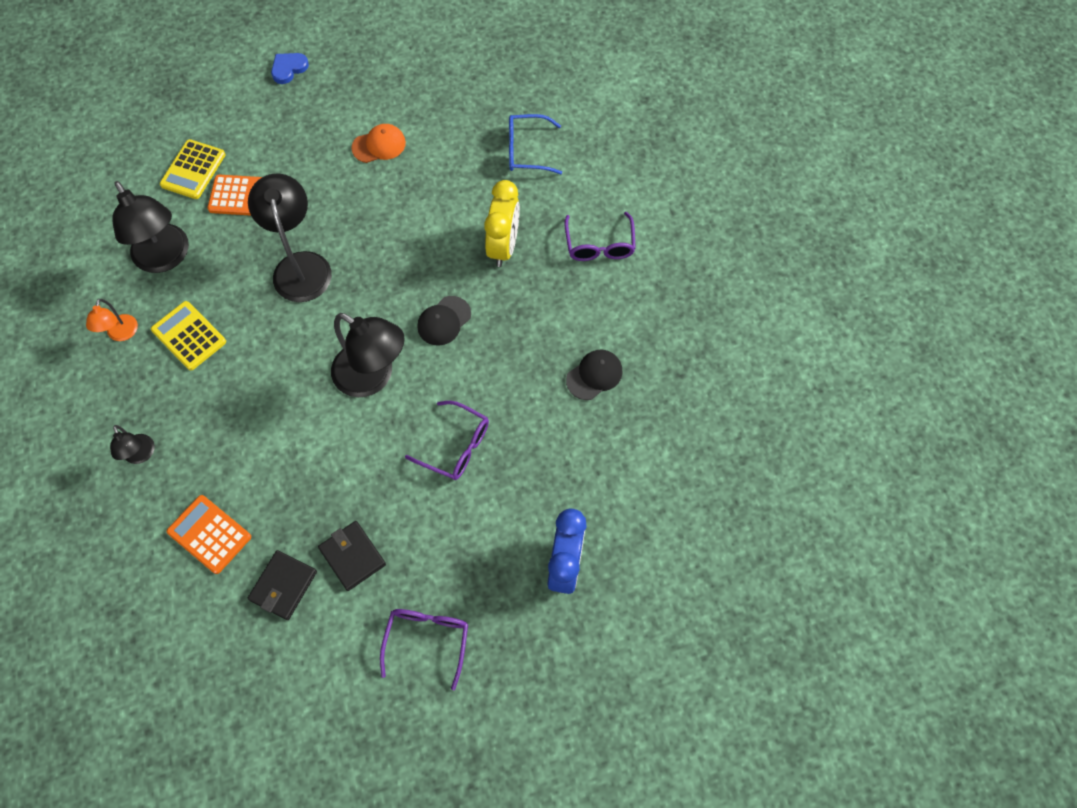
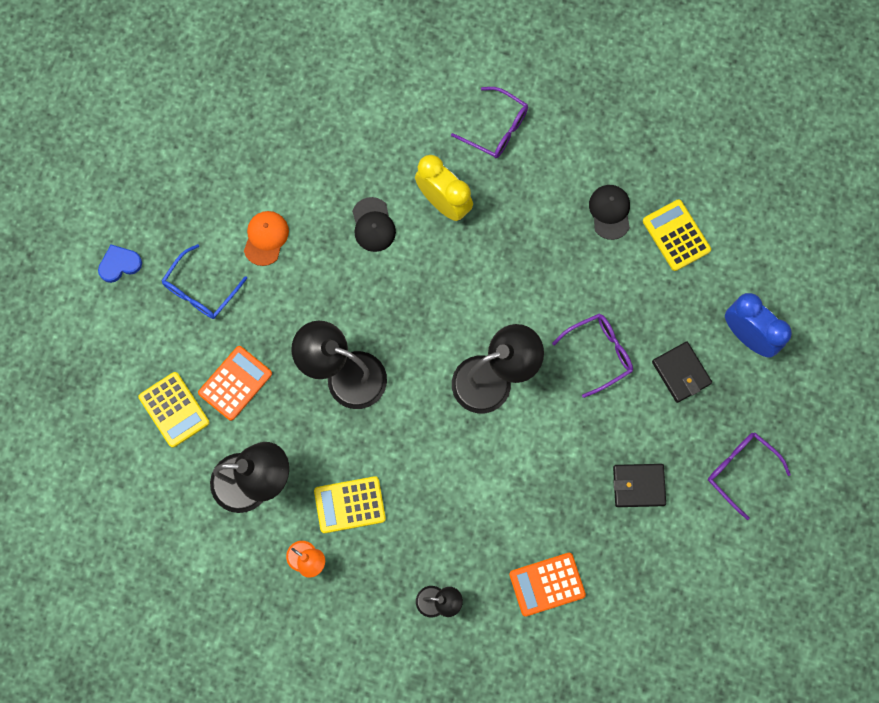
camera: 55 degrees left, 10 degrees up
black wallet [248,550,317,620] -> black wallet moved to [652,342,712,403]
blue heart [271,53,309,84] -> blue heart turned 75 degrees clockwise [98,245,142,283]
black cap [417,296,471,346] -> black cap moved to [352,197,396,252]
blue glasses [509,114,562,174] -> blue glasses moved to [161,244,247,319]
none -> yellow calculator [643,199,711,271]

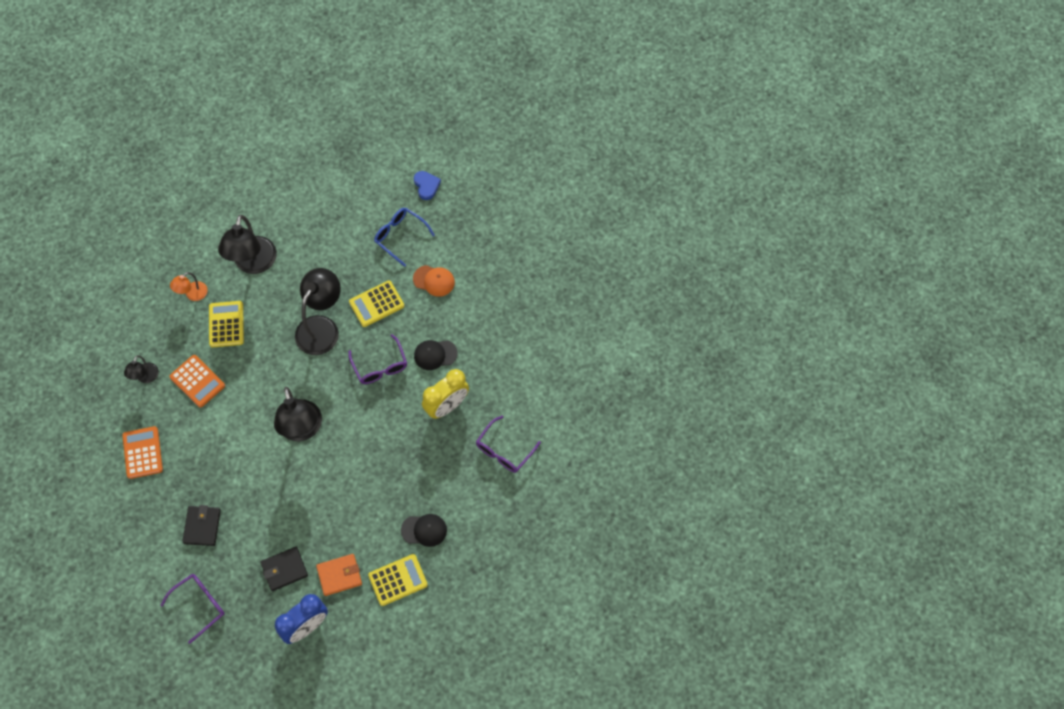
camera: 95 degrees right, 10 degrees down
yellow calculator [138,372,209,448] -> yellow calculator moved to [349,280,404,327]
orange calculator [198,346,272,421] -> orange calculator moved to [169,355,225,408]
purple glasses [552,314,633,398] -> purple glasses moved to [348,334,407,384]
none -> orange wallet [316,554,362,596]

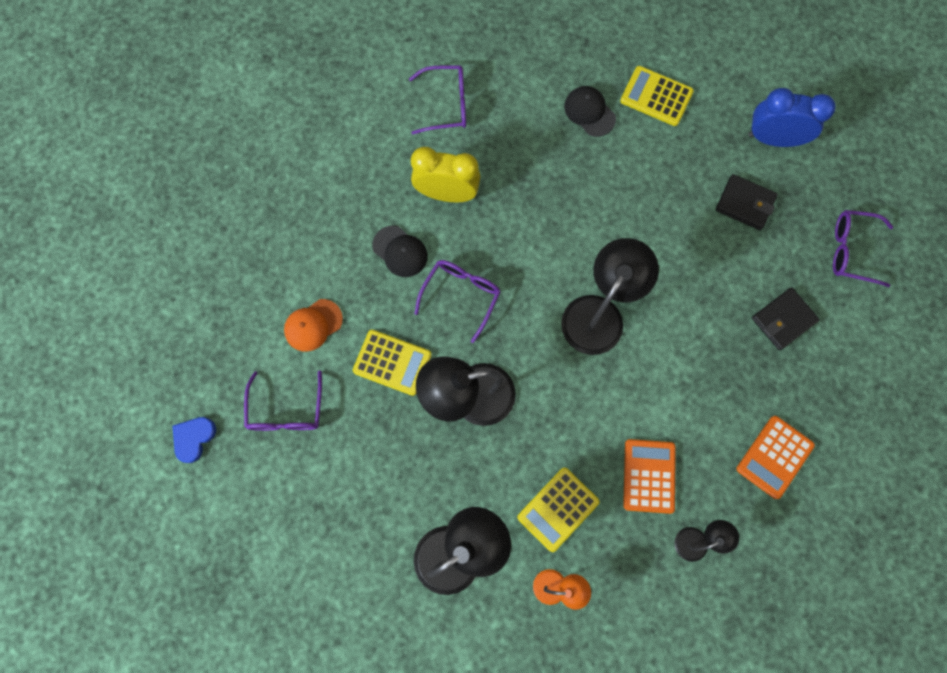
camera: 130 degrees left, 10 degrees up
orange wallet [316,554,362,596] -> none
blue glasses [374,208,435,267] -> purple glasses [244,371,322,431]
orange cap [413,265,455,297] -> orange cap turned 105 degrees counterclockwise [284,299,343,352]

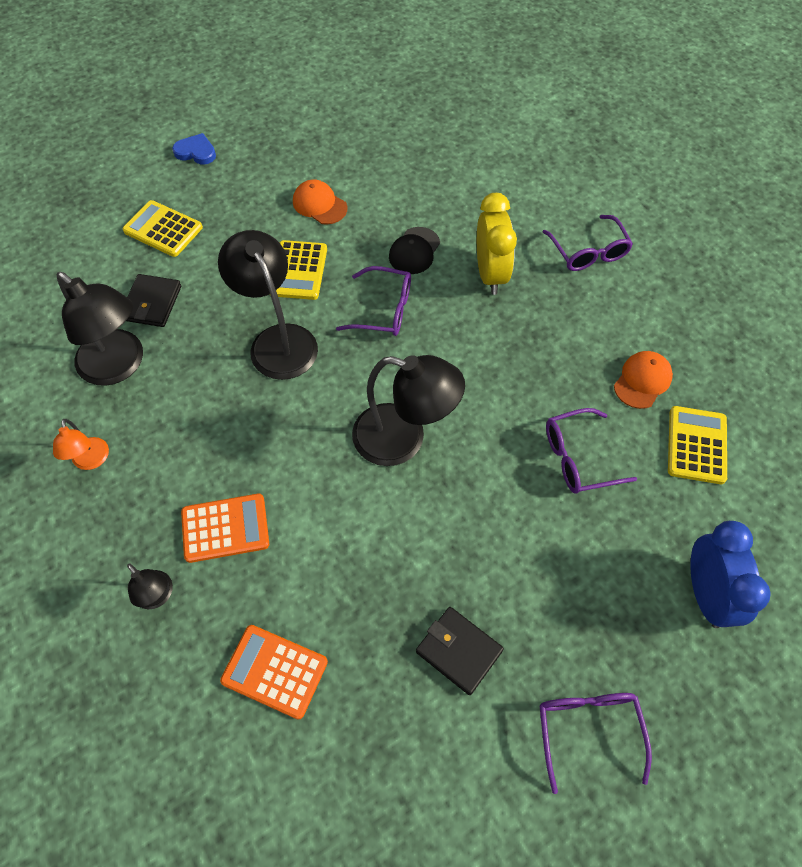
camera: 75 degrees right, 15 degrees down
purple glasses [244,371,322,431] -> purple glasses moved to [546,408,637,494]
yellow calculator [517,468,600,552] -> yellow calculator moved to [123,200,203,257]
black cap [564,86,616,137] -> orange cap [614,351,673,409]
black wallet [716,174,778,230] -> black wallet moved to [126,274,181,327]

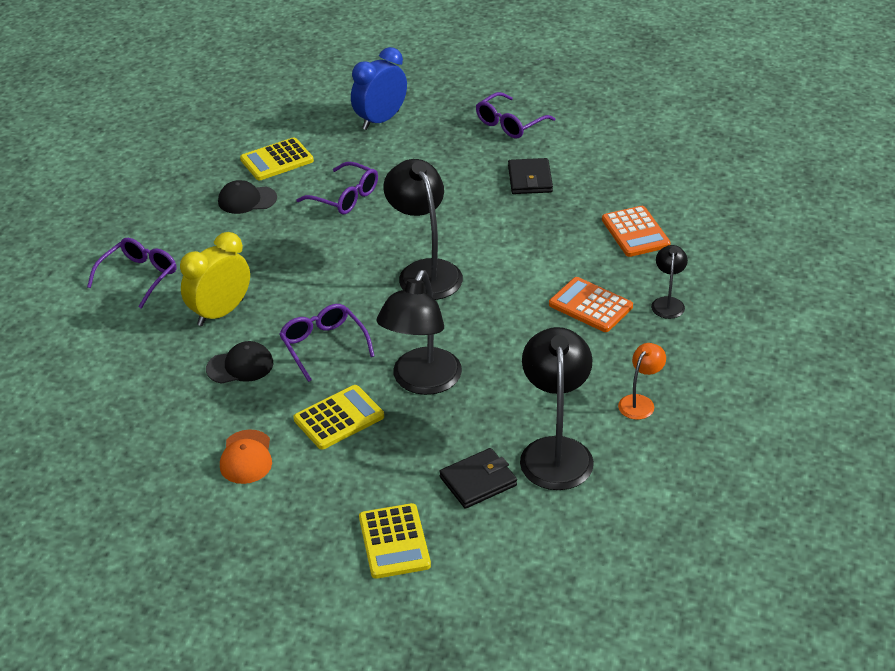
camera: 130 degrees left, 20 degrees down
blue heart [172,133,216,165] -> none
orange cap [614,351,673,409] -> black cap [218,180,277,214]

